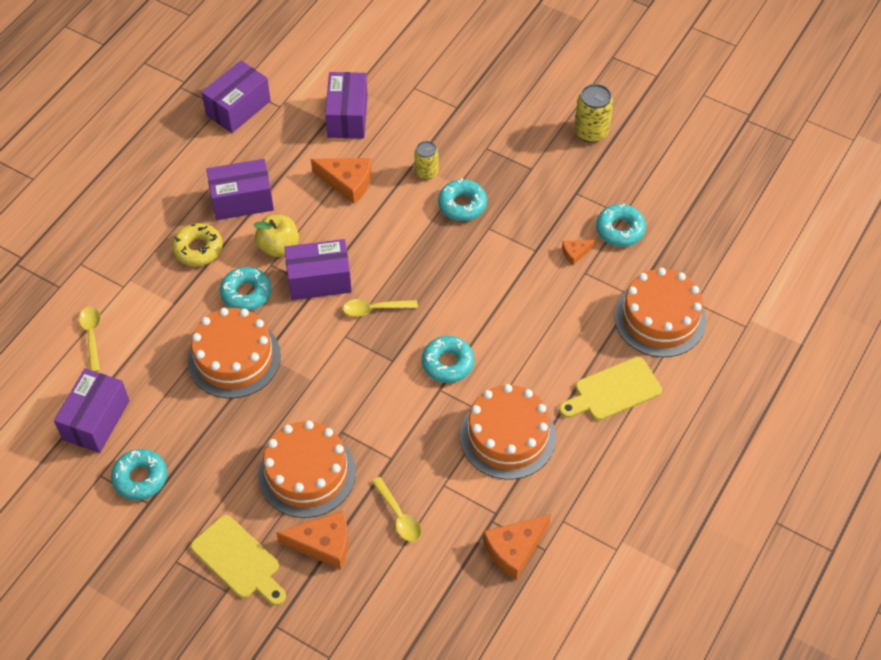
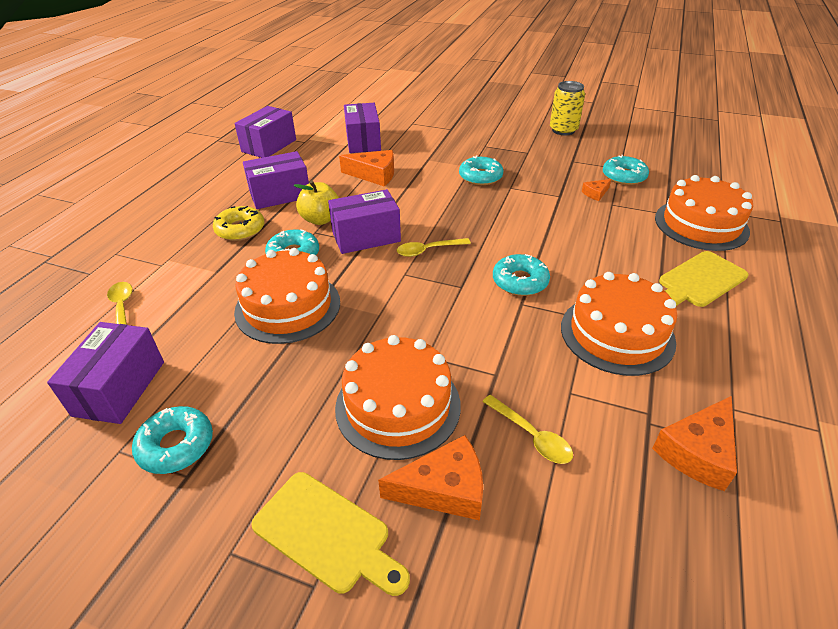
camera: 10 degrees left, 15 degrees down
yellow can [414,141,438,180] -> none

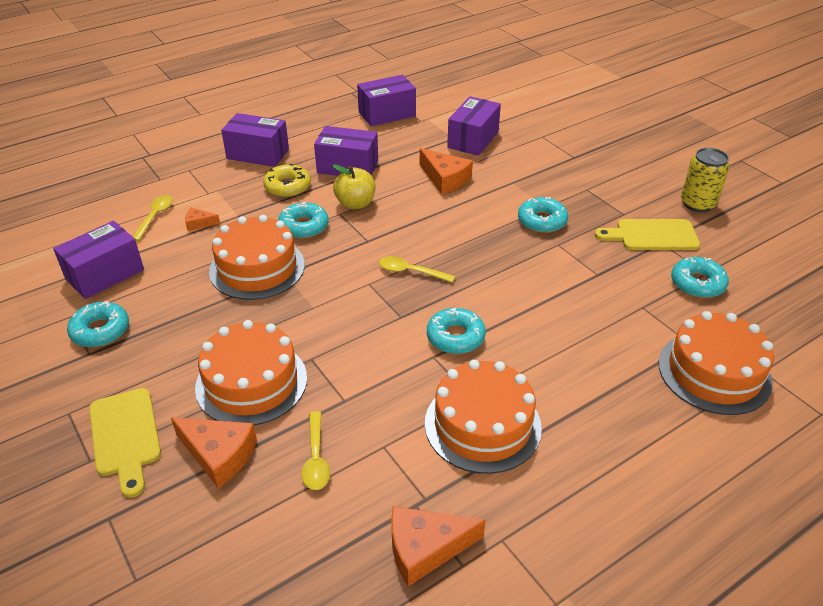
camera: 35 degrees right, 0 degrees up
purple box [328,189,401,254] -> purple box moved to [221,113,289,167]
orange cheese [582,179,611,201] -> orange cheese moved to [185,208,220,231]
yellow cutting board [659,251,748,307] -> yellow cutting board moved to [595,219,700,250]

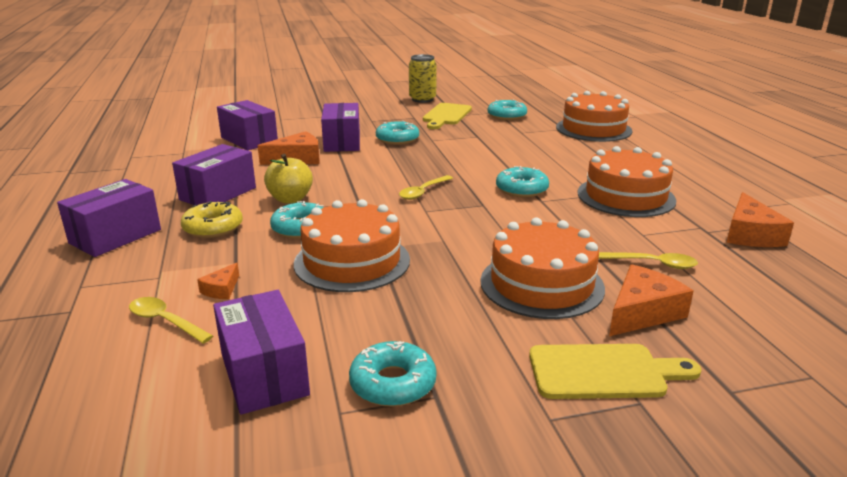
camera: 70 degrees left, 15 degrees down
purple box [357,75,416,126] -> purple box moved to [321,103,360,152]

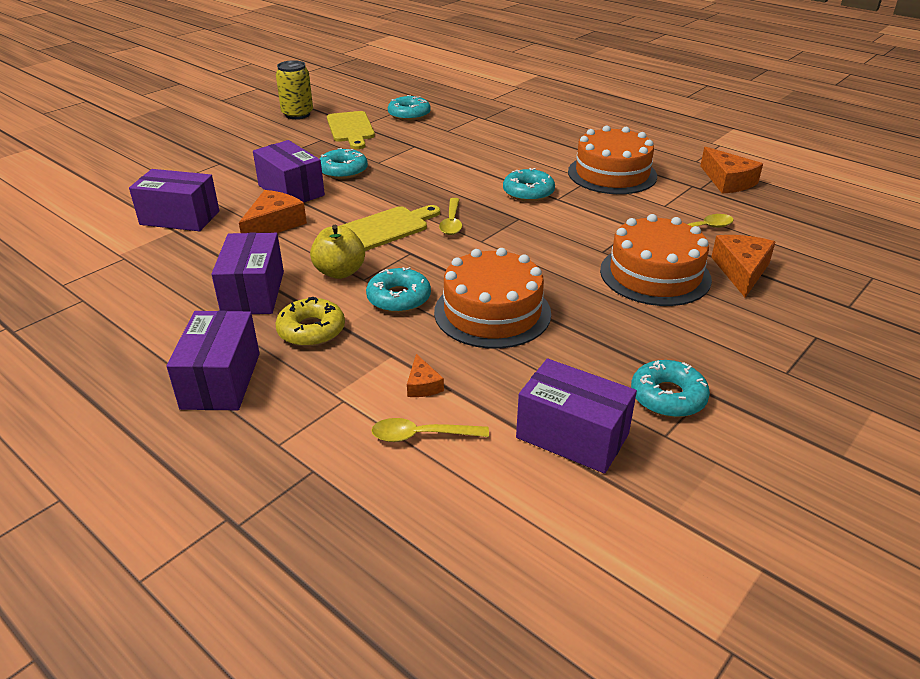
camera: 35 degrees left, 10 degrees up
yellow cutting board [529,344,701,399] -> yellow cutting board moved to [340,205,440,251]
orange cake [556,91,633,142] -> none

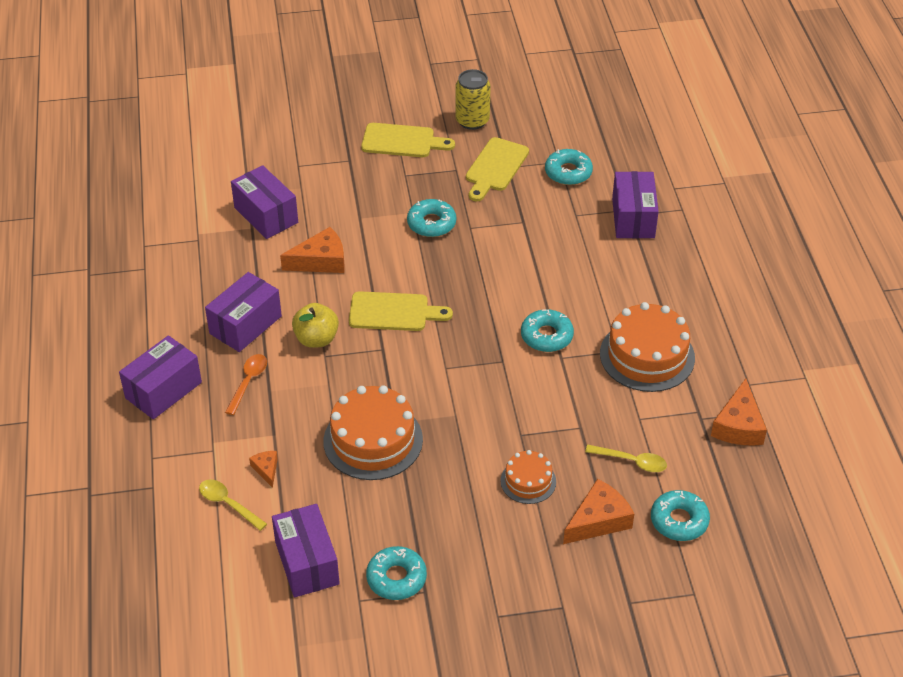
camera: 40 degrees right, 10 degrees up
purple box [253,140,325,202] -> purple box moved to [612,171,659,238]
yellow donut [275,297,345,347] -> orange spoon [225,354,267,415]
turquoise donut [366,267,431,313] -> turquoise donut moved to [651,490,710,541]
orange cheese [407,354,444,397] -> orange cheese turned 135 degrees clockwise [249,451,278,488]
yellow spoon [439,198,462,235] -> none
orange cake [600,214,712,306] -> orange cake [500,450,556,504], size x0.55
none -> yellow cutting board [361,123,455,157]

